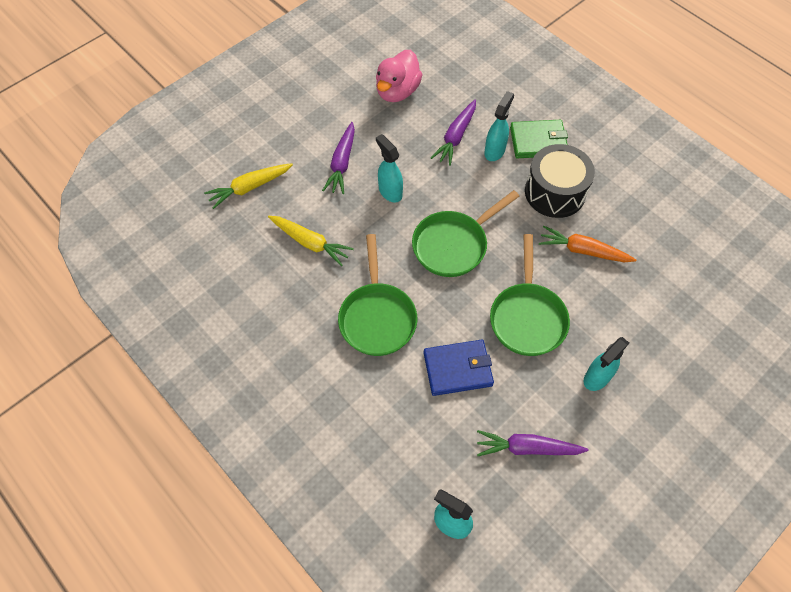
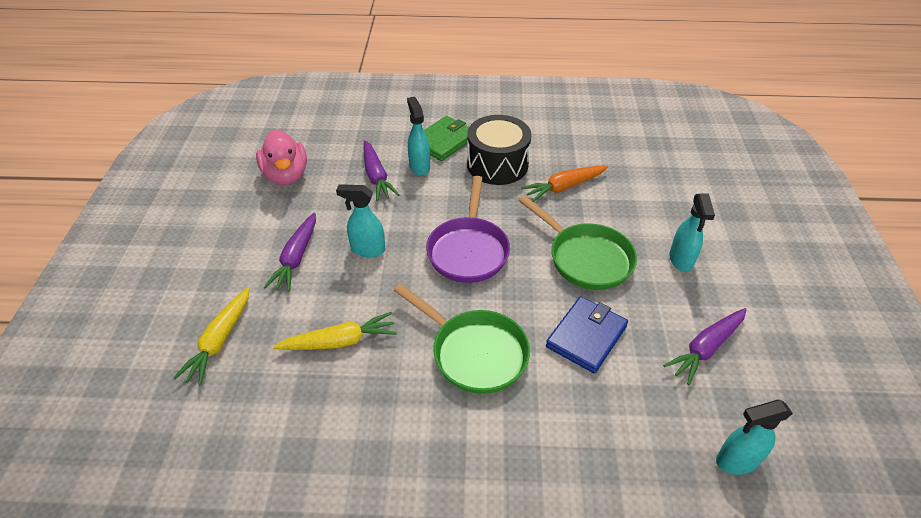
camera: 45 degrees left, 15 degrees down
purple carrot [322,122,355,194] -> purple carrot turned 45 degrees clockwise [264,212,316,292]
green pan [412,190,519,277] -> purple pan [426,176,510,283]

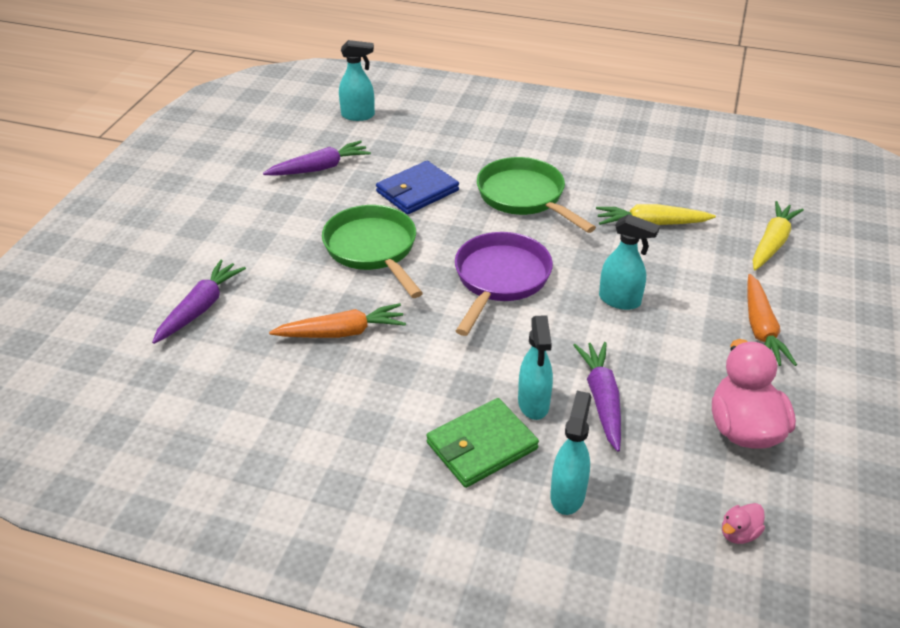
camera: 165 degrees left, 5 degrees down
purple carrot [264,212,316,292] -> purple carrot moved to [152,260,246,344]
black drum [467,115,531,185] -> none
turquoise spray bottle [669,194,715,272] -> turquoise spray bottle moved to [550,391,591,515]
none -> pink duck [722,503,765,544]
none -> orange carrot [747,274,797,366]

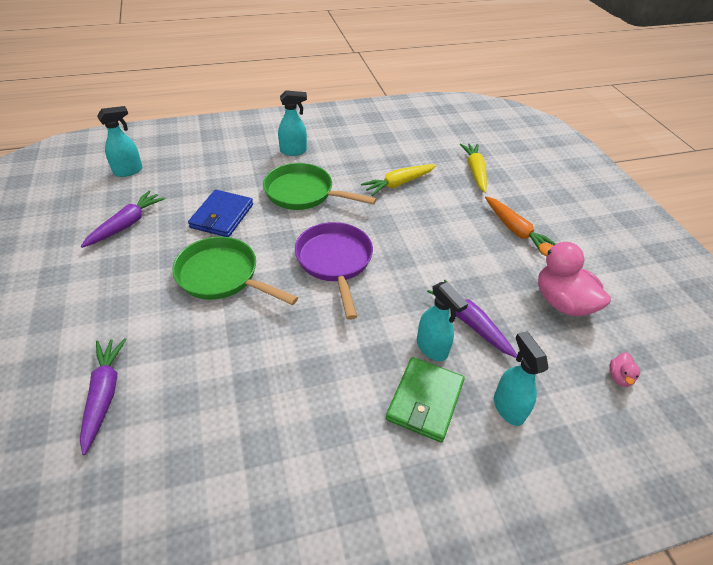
camera: 35 degrees left, 5 degrees up
orange carrot [269,303,406,338] -> none
turquoise spray bottle [599,214,660,310] -> turquoise spray bottle moved to [278,90,307,156]

